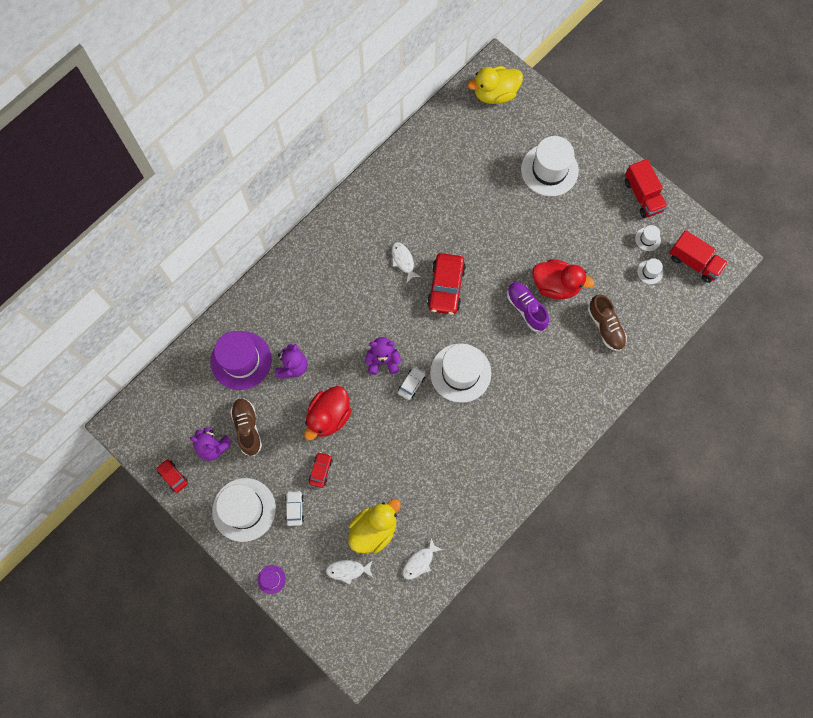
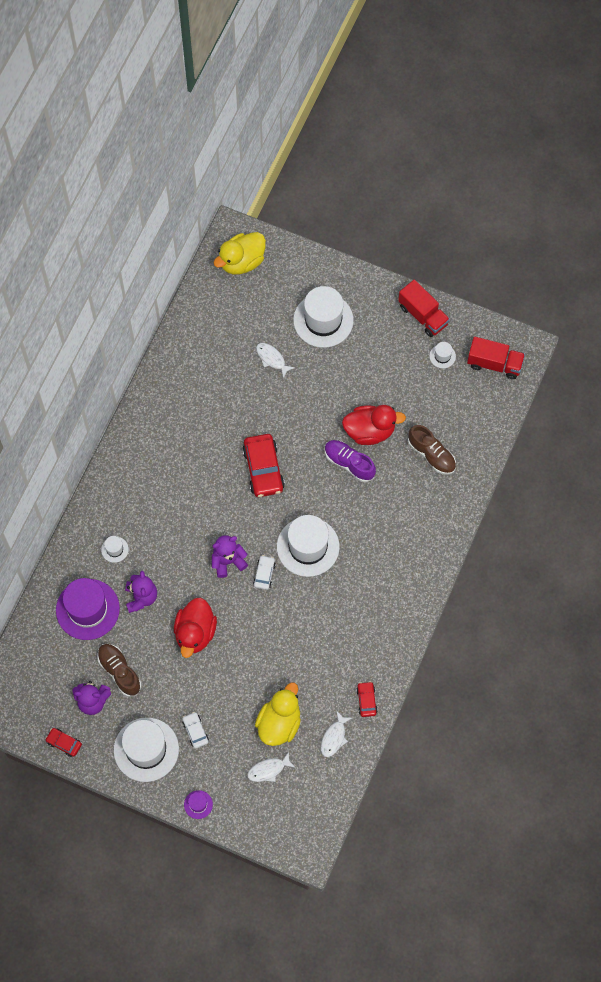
camera: 20 degrees left, 5 degrees down
red car [309,452,333,488] -> red car moved to [356,682,378,717]
white fish [392,242,421,282] -> white fish moved to [256,343,295,379]
white hat [637,258,663,284] -> white hat moved to [101,536,129,563]

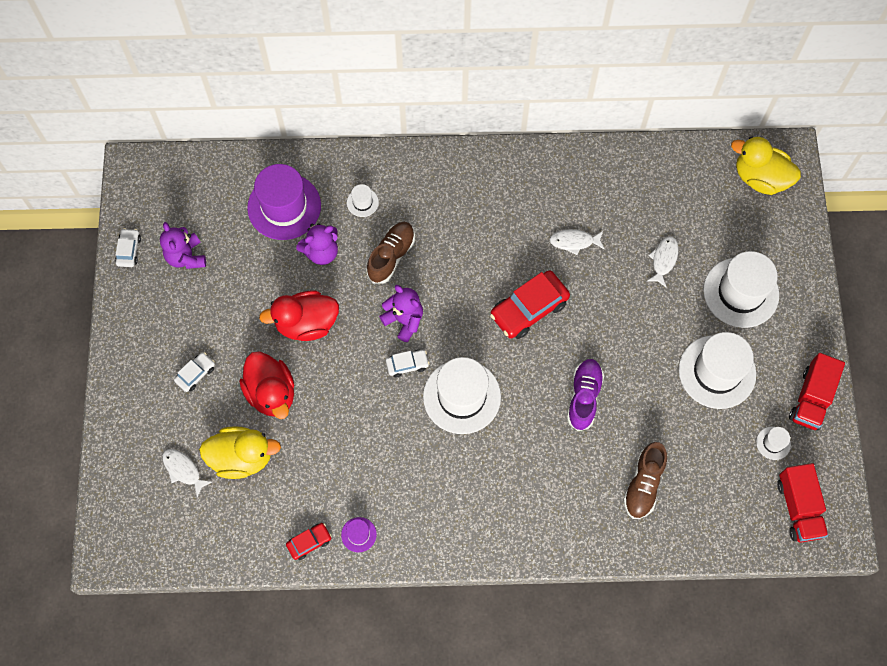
camera: 65 degrees right, 0 degrees up
red car [45,728,82,757] -> white car [115,228,141,267]
brown shoe [97,644,141,697] -> brown shoe moved to [366,222,415,284]
white hat [114,718,179,782] -> white hat moved to [679,332,756,409]
purple hat [184,790,213,819] -> purple hat moved to [341,517,377,552]
white fish [321,712,352,757] -> white fish moved to [549,229,604,255]
red duck [342,405,406,445] -> red duck moved to [239,351,295,419]

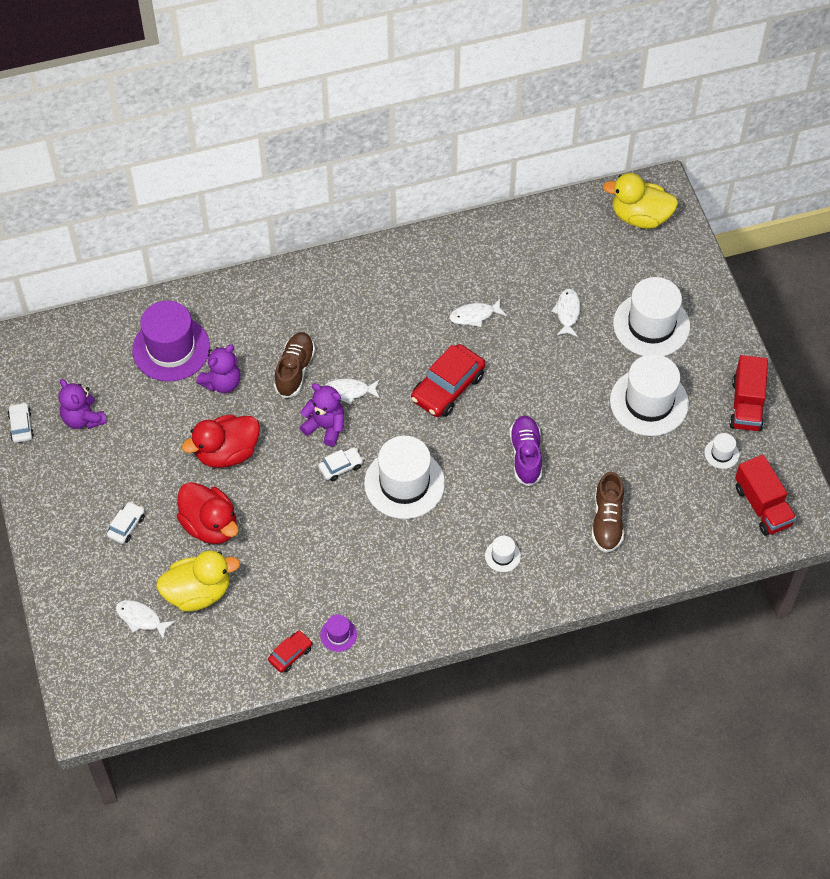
camera: 15 degrees left, 10 degrees down
white hat [347,184,379,217] -> white hat moved to [485,536,521,572]
none -> white fish [324,378,380,404]

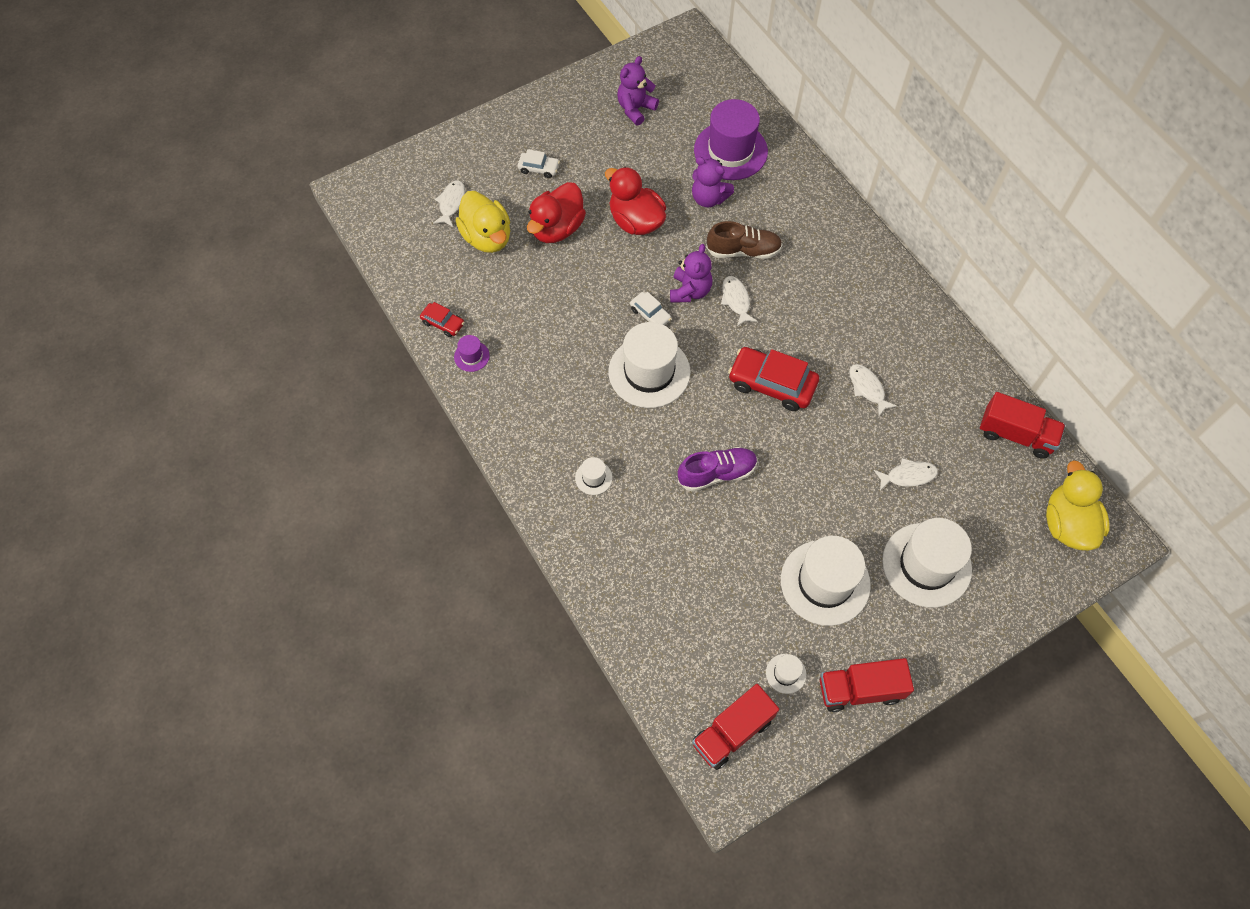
camera: 75 degrees right, 5 degrees up
white car [8,402,34,443] -> none
brown shoe [592,472,624,553] -> none
none -> red truck [980,392,1066,459]

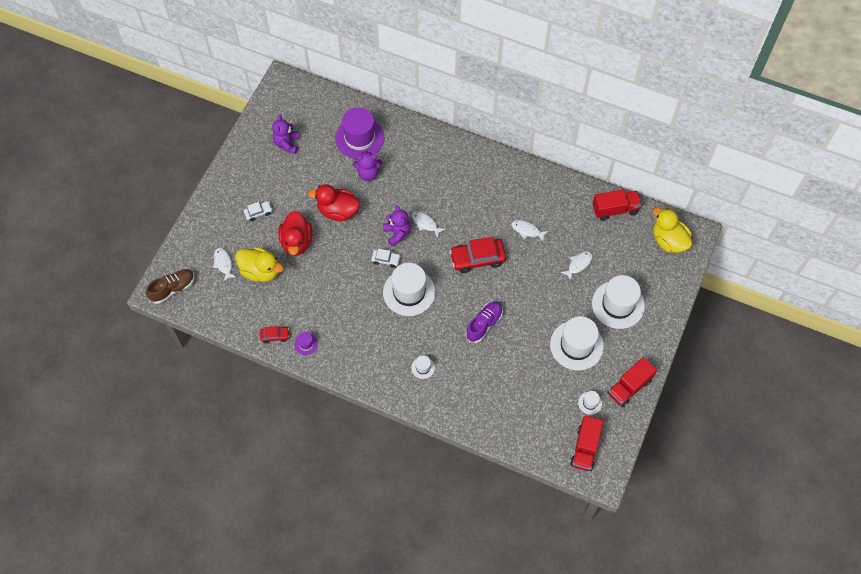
camera: 35 degrees left, 0 degrees up
brown shoe [706,221,783,259] -> brown shoe moved to [146,269,195,304]

